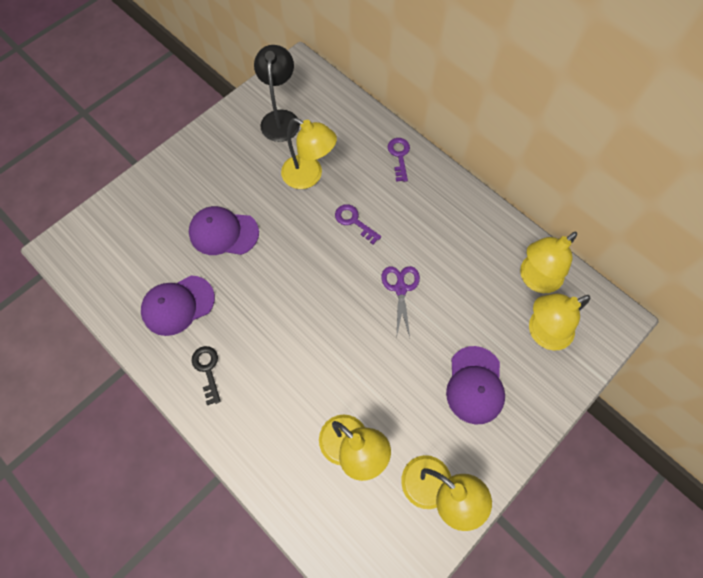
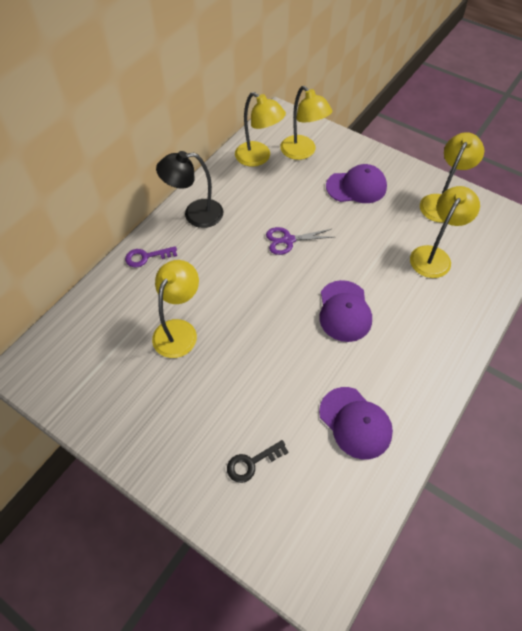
camera: 100 degrees left, 10 degrees down
purple cap [189,206,259,255] -> purple cap moved to [319,280,372,342]
black key [192,346,221,405] -> black key moved to [227,440,289,483]
black lamp [254,45,300,142] -> black lamp moved to [156,151,223,228]
purple key [335,204,381,244] -> none

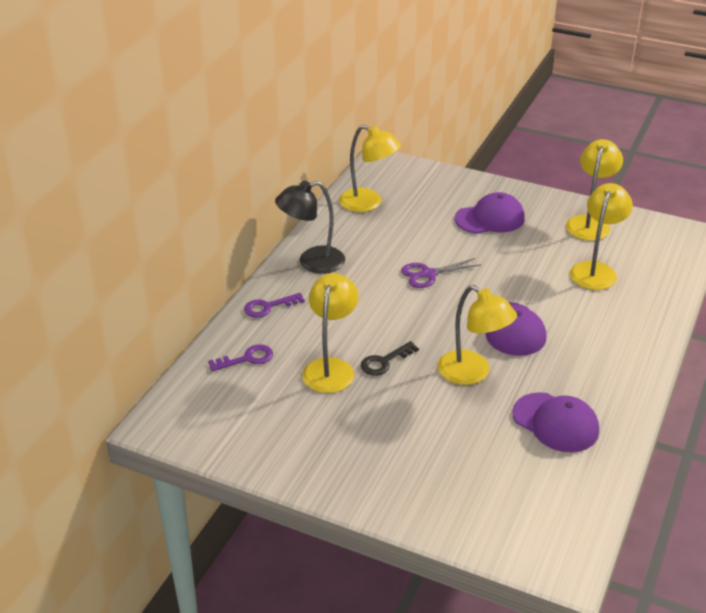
camera: 10 degrees left, 20 degrees down
black key [227,440,289,483] -> black key moved to [361,341,419,375]
yellow lamp [280,86,332,160] -> yellow lamp moved to [438,285,517,385]
none -> purple key [208,344,273,371]

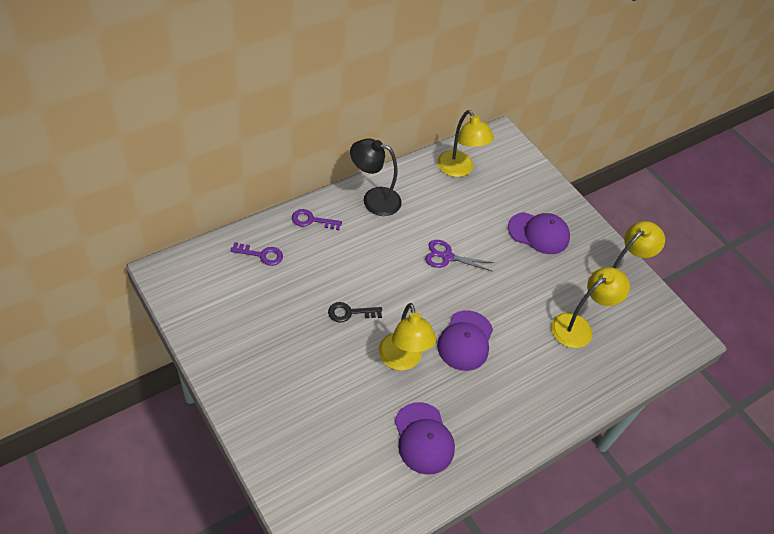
camera: 25 degrees right, 15 degrees up
yellow lamp [302,273,358,393] -> none

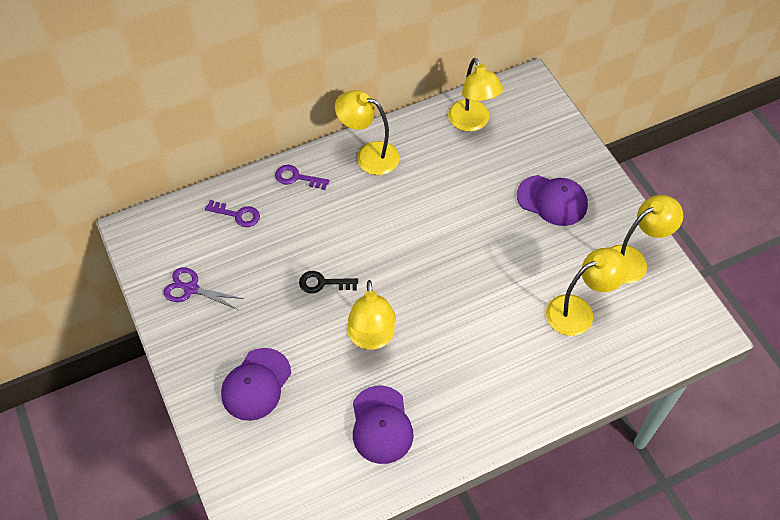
camera: 15 degrees right, 5 degrees up
black lamp [350,138,402,216] -> yellow lamp [335,90,400,175]
purple scissors [425,240,494,272] -> purple scissors moved to [163,267,244,310]
purple cap [437,310,493,371] -> purple cap moved to [221,348,291,421]

